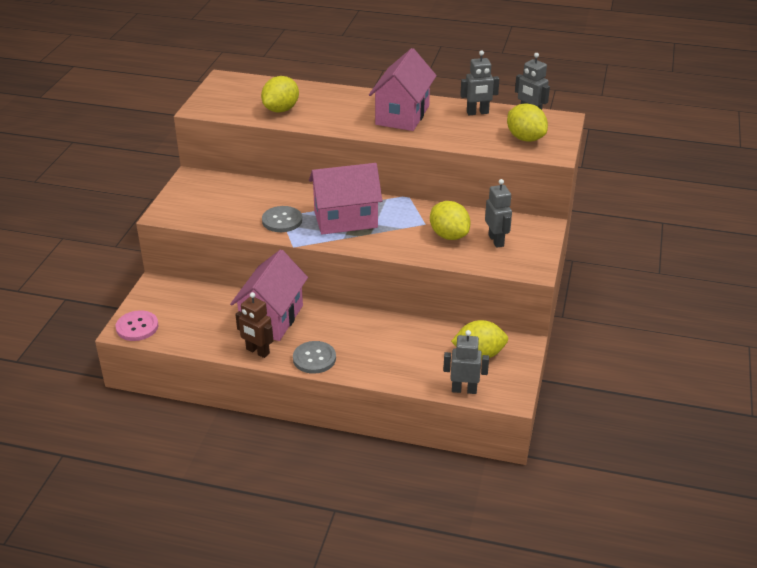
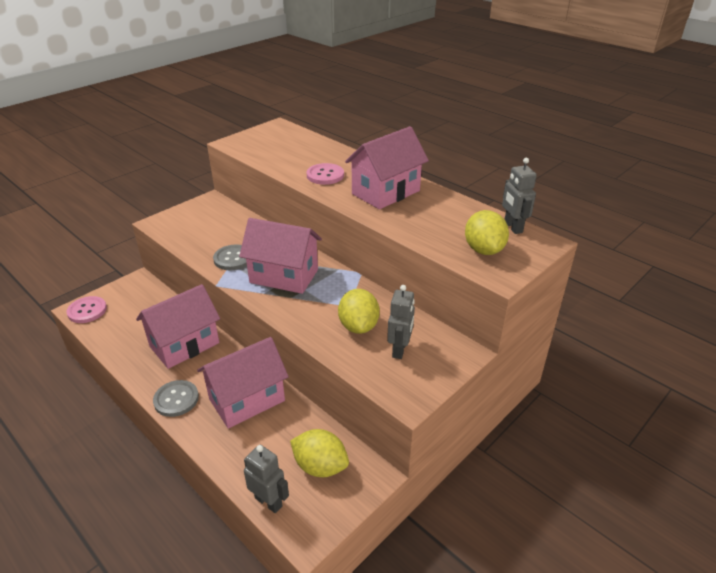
camera: 30 degrees right, 0 degrees up
brown robot [235,292,273,358] -> none
yellow lemon [261,76,299,113] -> none
grey robot [460,51,499,115] -> none
none -> pink house [197,337,289,429]
none -> pink button [307,163,344,185]

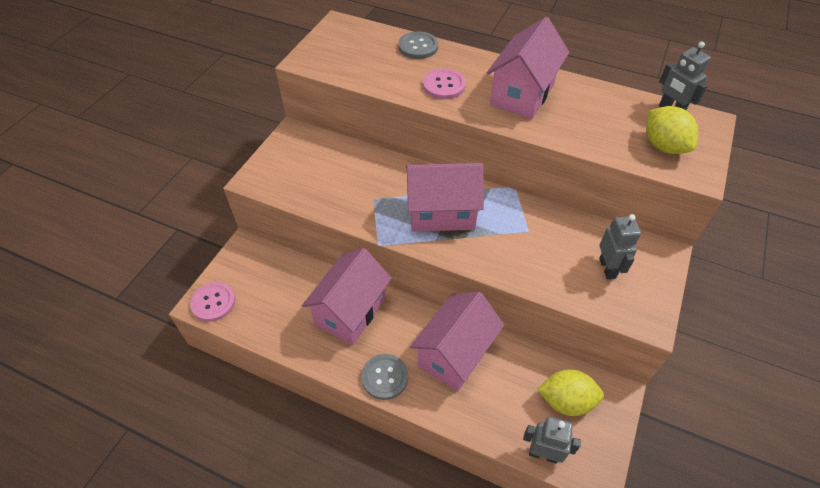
camera: 20 degrees left, 15 degrees up
grey button [213,244,247,270] -> grey button moved to [398,31,438,59]
yellow lemon [338,289,380,334] -> none

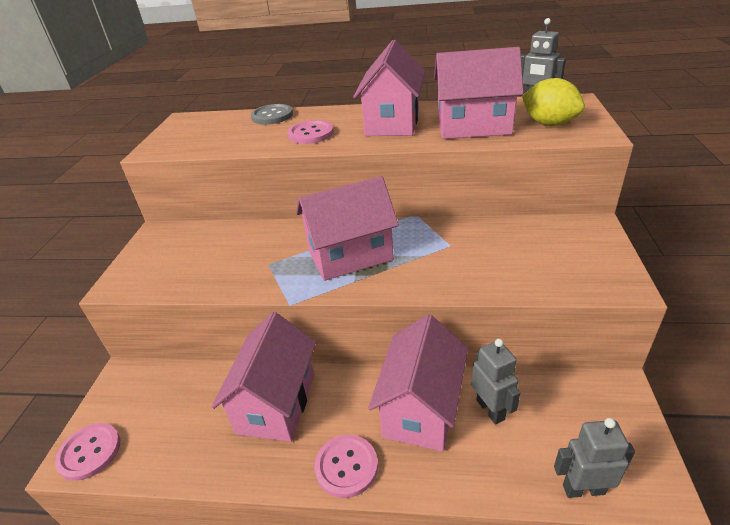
camera: 15 degrees left, 15 degrees down
grey button [361,354,408,400] -> pink button [315,434,378,498]
yellow lemon [537,369,604,416] -> none
grey robot [599,214,641,279] -> grey robot moved to [472,339,520,424]
none -> pink house [434,47,524,139]

